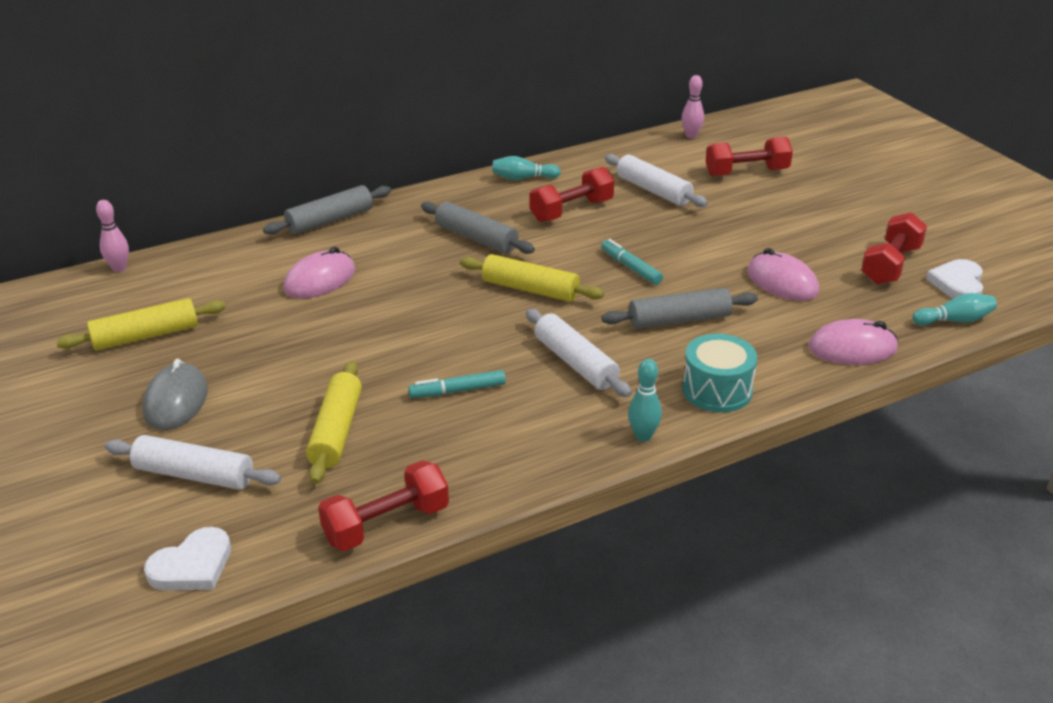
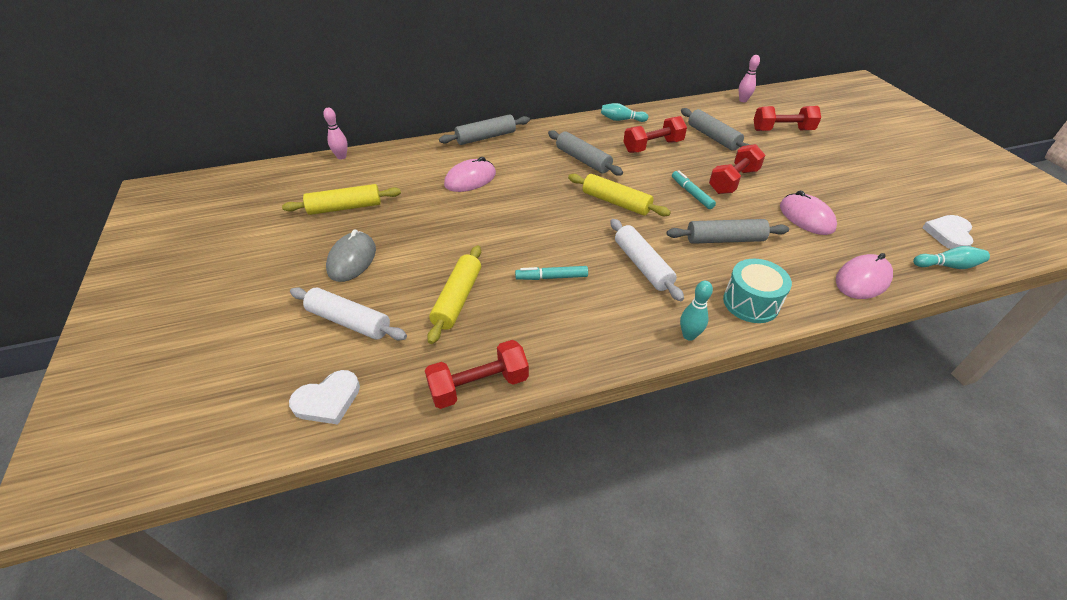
camera: 10 degrees right, 10 degrees up
white rolling pin [605,154,708,207] -> grey rolling pin [681,108,750,151]
pink mouse [809,319,898,365] -> pink mouse turned 45 degrees counterclockwise [836,253,893,299]
red dumbbell [861,212,927,285] -> red dumbbell moved to [709,144,765,194]

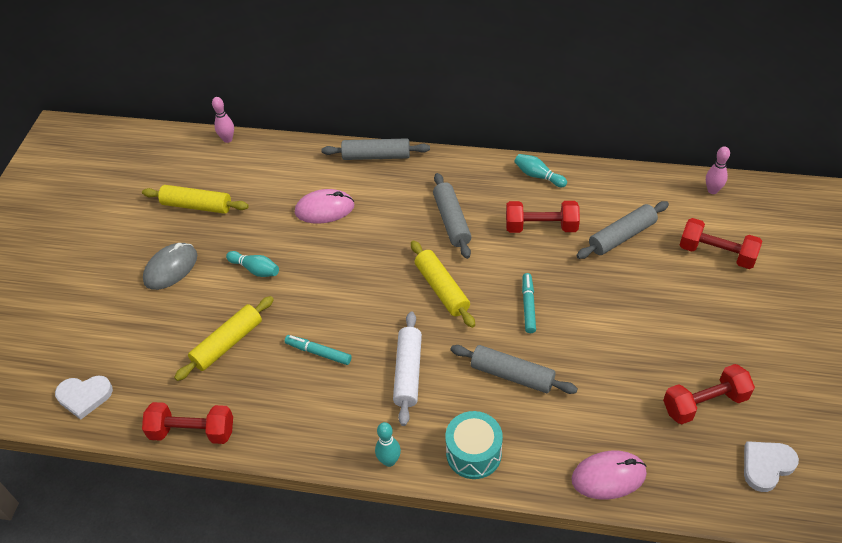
camera: 30 degrees right, 5 degrees up
white rolling pin [290,287,407,340] -> none
grey rolling pin [681,108,750,151] -> grey rolling pin turned 60 degrees clockwise [576,201,669,259]
red dumbbell [709,144,765,194] -> red dumbbell moved to [663,364,755,424]
pink mouse [780,191,837,235] -> none
turquoise bowling pin [913,246,990,269] -> turquoise bowling pin moved to [226,251,279,277]

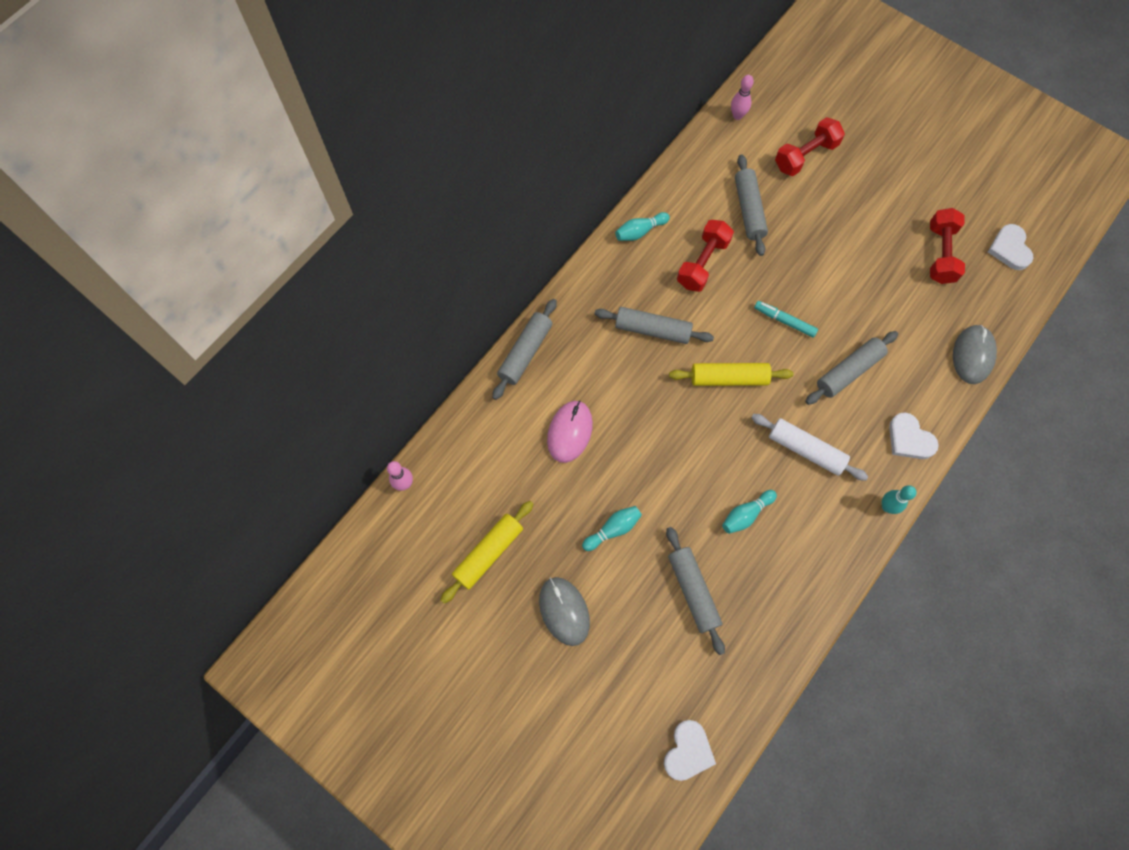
camera: 65 degrees left, 20 degrees up
red dumbbell [142,402,233,444] -> none
yellow rolling pin [174,296,274,381] -> grey rolling pin [666,527,725,655]
turquoise marker [285,335,352,365] -> turquoise bowling pin [722,490,777,534]
turquoise drum [445,411,503,479] -> white heart [889,412,939,459]
pink mouse [571,450,647,500] -> grey mouse [953,325,997,384]

